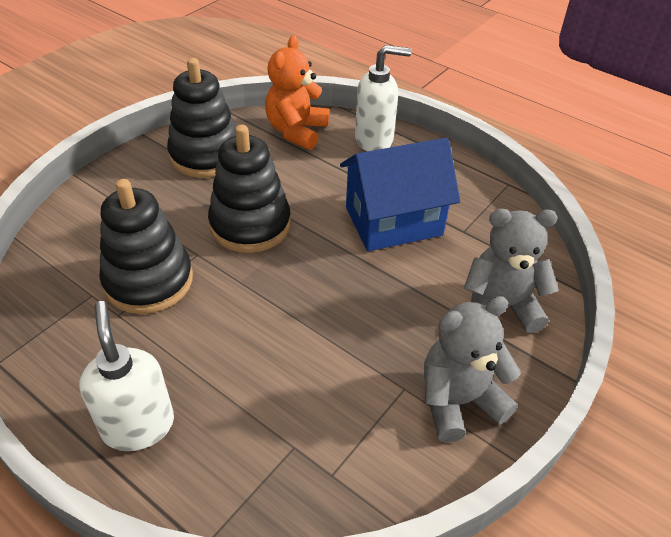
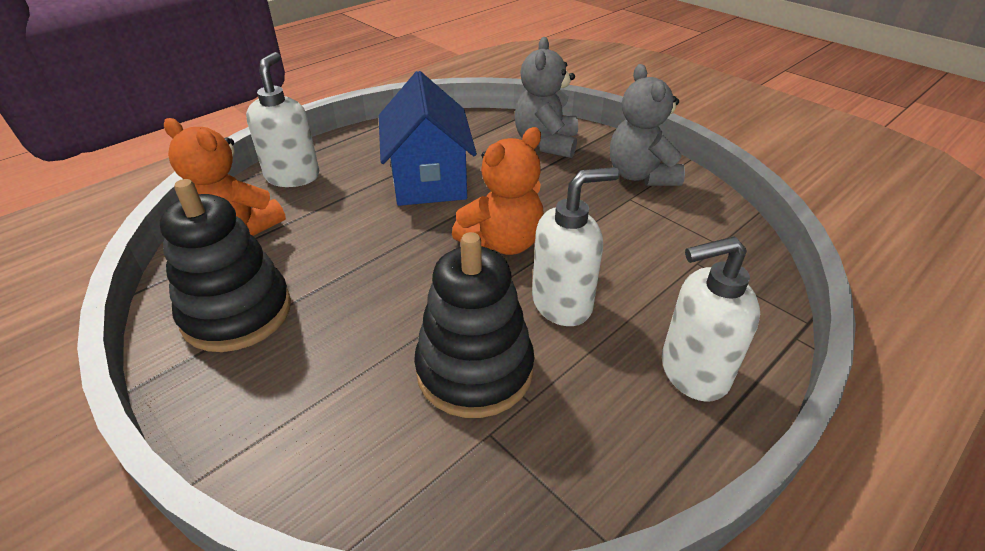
camera: 80 degrees left, 5 degrees down
black stacking toy [208,124,291,253] -> none
none -> orange teddy bear [452,127,544,255]
none -> white soap dispenser [532,167,620,326]

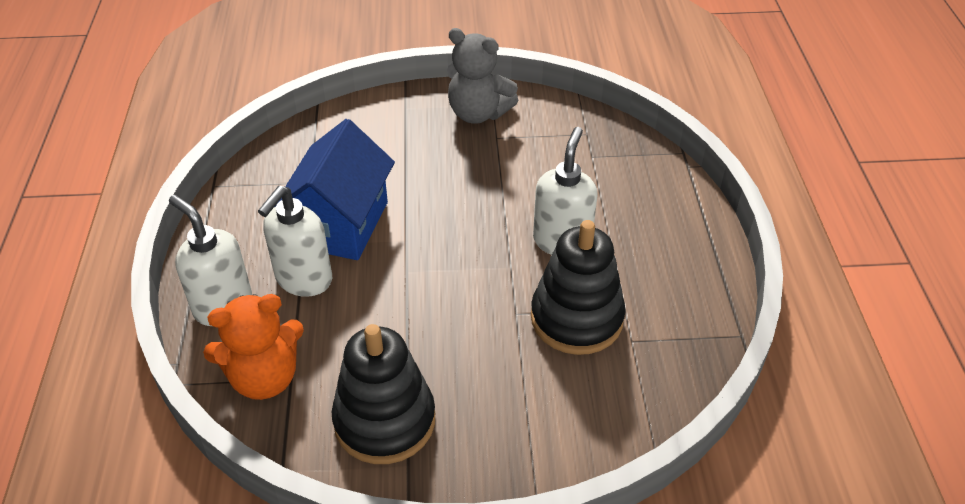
camera: 50 degrees left, 5 degrees up
blue house [379,71,477,206] -> blue house turned 75 degrees clockwise [275,119,395,260]
orange teddy bear [452,127,544,255] -> none
grey teddy bear [515,37,578,158] -> none
white soap dispenser [662,236,760,402] -> white soap dispenser moved to [258,186,332,297]

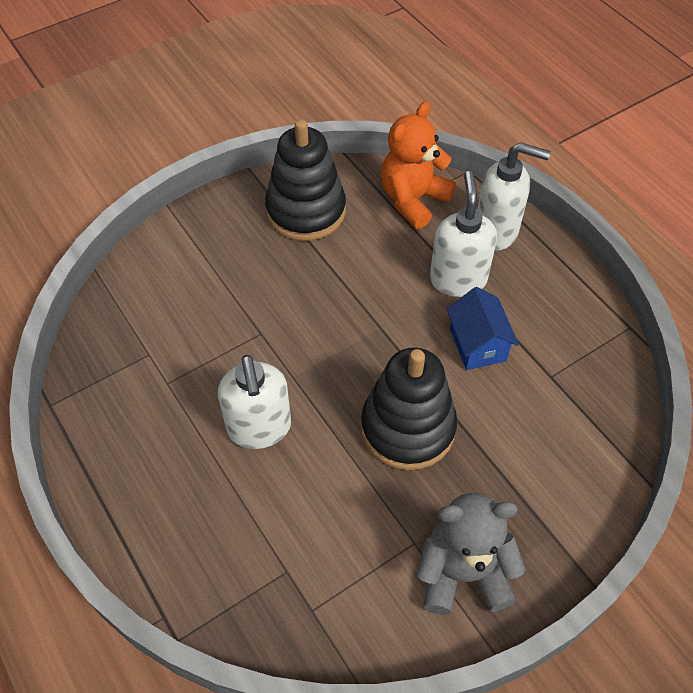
camera: 150 degrees right, 10 degrees up
blue house [275,119,395,260] -> blue house [447,287,519,370], size x0.58
black stacking toy [531,220,626,355] -> black stacking toy moved to [361,347,457,470]

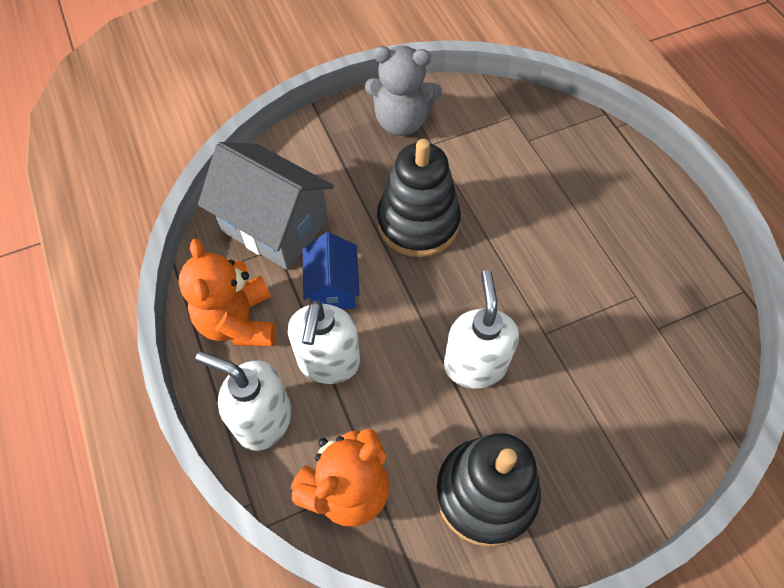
camera: 170 degrees left, 5 degrees up
white soap dispenser [218,355,291,449] -> white soap dispenser moved to [444,270,519,389]
none -> orange teddy bear [178,238,276,347]
none -> grey house [198,142,334,270]

